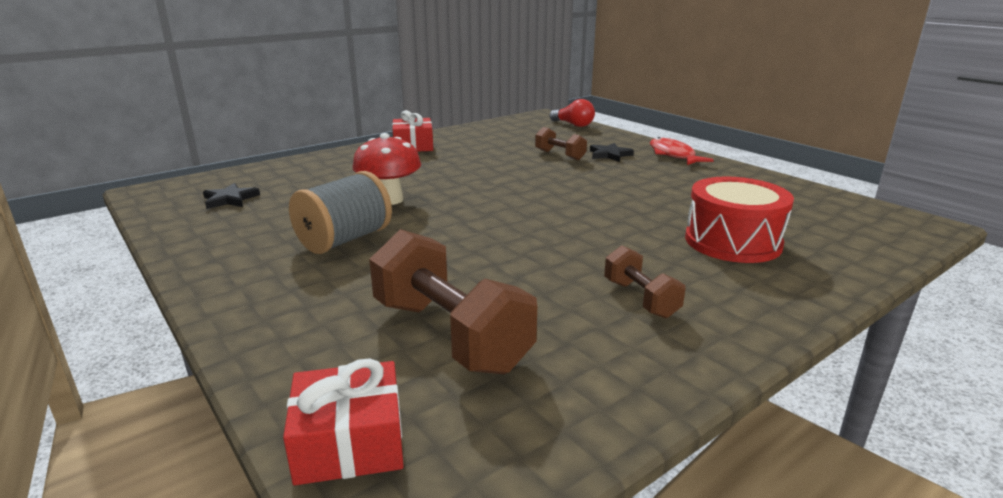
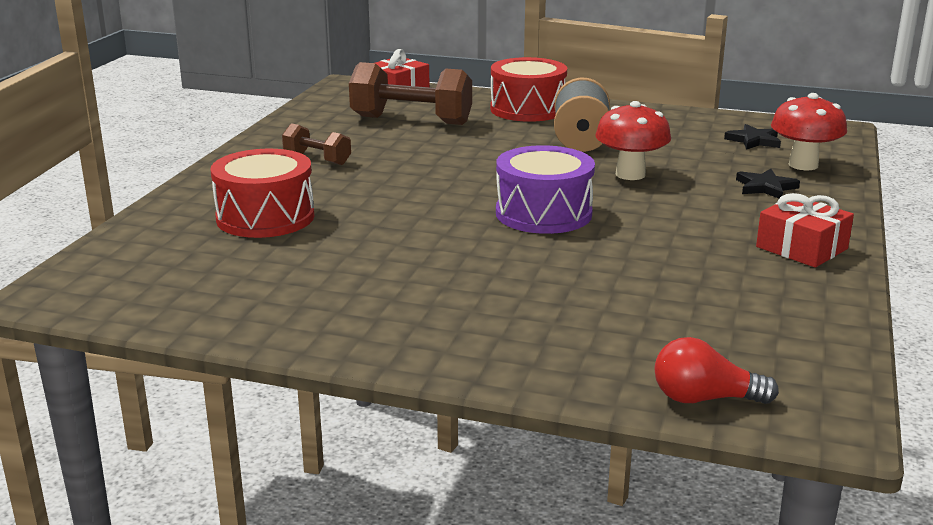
camera: 145 degrees right, 0 degrees up
brown dumbbell [535,127,587,160] -> none
black star [590,143,634,162] -> black star moved to [736,169,800,198]
red fish [650,137,713,165] -> none
none -> red drum [490,57,567,122]
none -> purple drum [496,145,595,234]
none -> red mushroom [771,93,847,170]

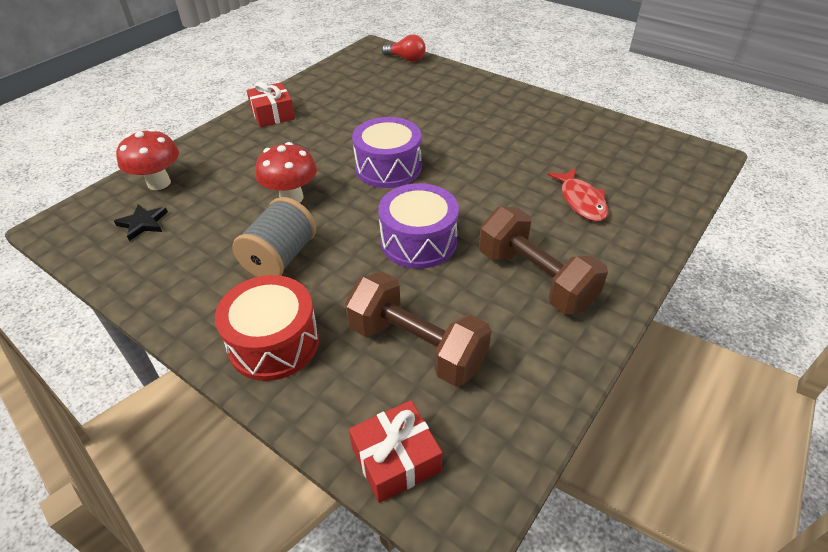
camera: 160 degrees left, 20 degrees up
red drum [211,149,314,238] -> red fish [548,168,608,221]
brown dumbbell [282,123,351,165] -> brown dumbbell [479,206,608,314], size x1.88
black star [736,169,800,198] -> none
none -> purple drum [378,183,459,269]

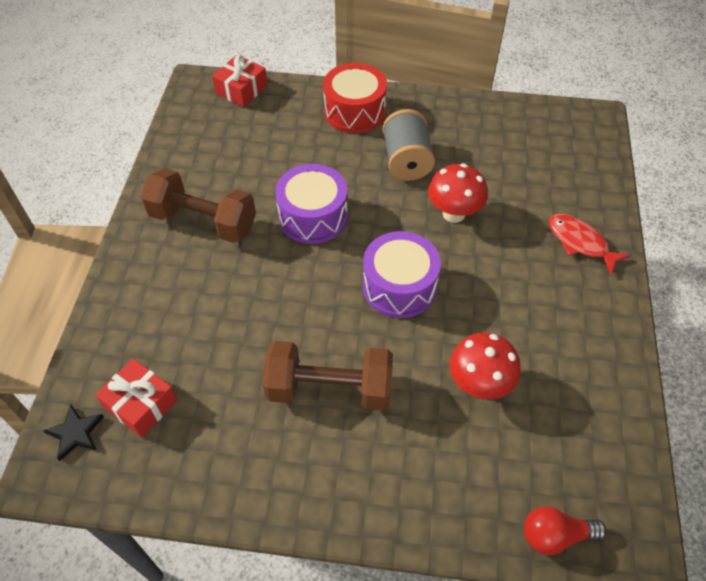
camera: 150 degrees right, 10 degrees up
black star [114,204,168,241] -> black star moved to [43,404,104,461]
red mushroom [116,129,179,190] -> red mushroom moved to [450,333,521,400]
red gift [247,82,295,127] -> red gift moved to [95,359,178,438]
brown dumbbell [345,272,491,386] -> brown dumbbell moved to [263,341,393,411]
red fish [548,168,608,221] -> red fish moved to [548,214,630,275]

